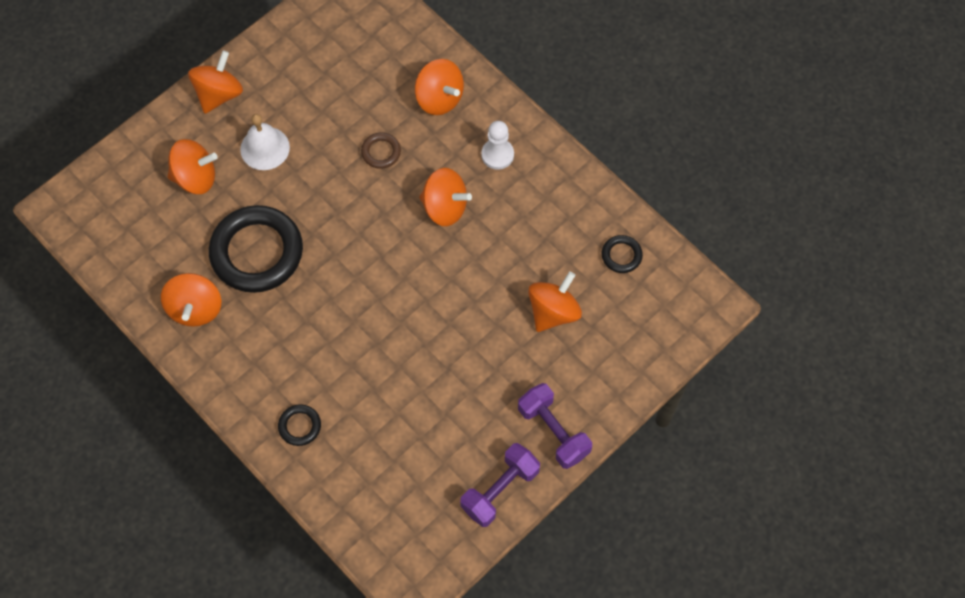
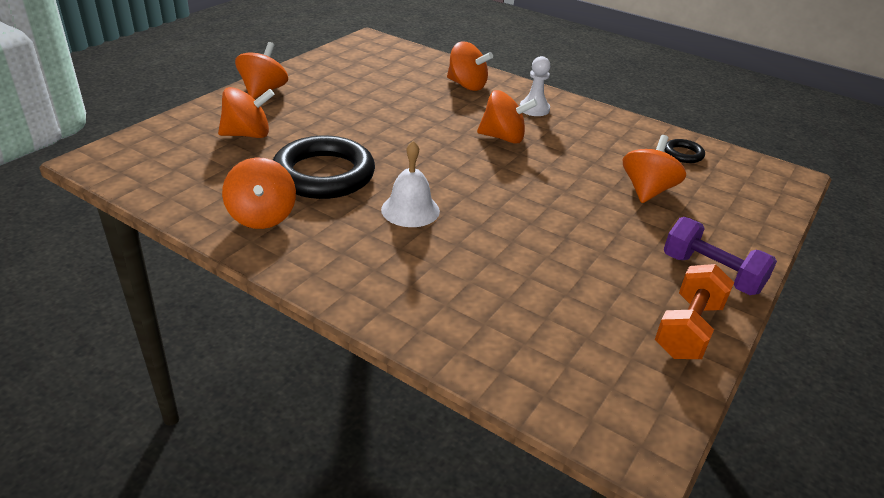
camera: 15 degrees left, 30 degrees down
white bell [240,114,290,170] -> white bell moved to [381,141,440,227]
black ring [278,404,321,446] -> none
brown ring [361,132,401,169] -> none
purple dumbbell [460,443,540,527] -> orange dumbbell [655,264,734,359]

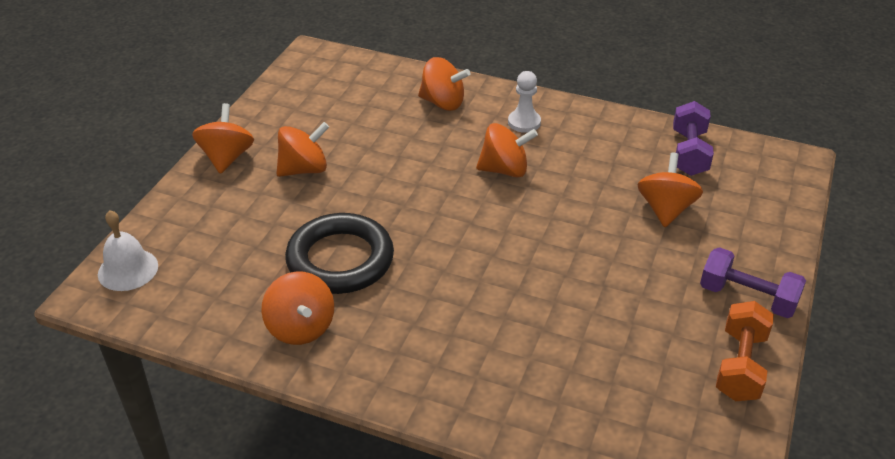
camera: 10 degrees left, 5 degrees up
orange spinning top [218,87,275,138] -> orange spinning top moved to [276,122,329,177]
white bell [381,141,440,227] -> white bell moved to [98,210,158,291]
black ring [664,139,705,163] -> purple dumbbell [673,101,714,176]

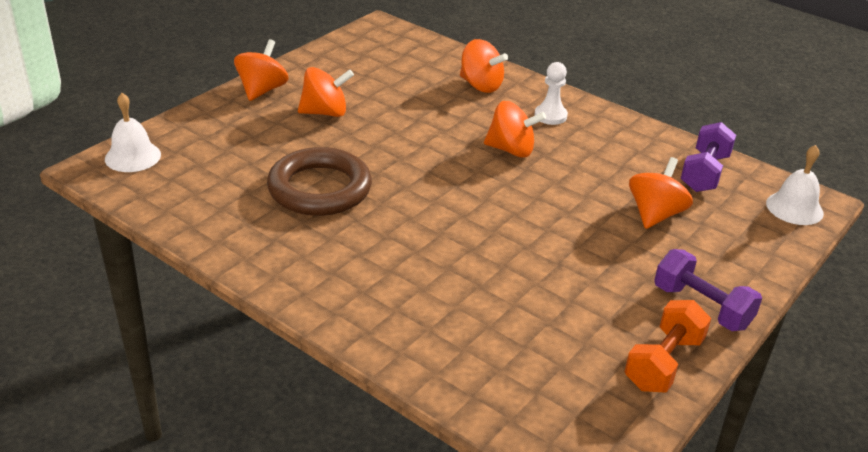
camera: 15 degrees right, 5 degrees down
orange spinning top [261,271,334,345] -> none
black ring [285,213,394,294] -> brown ring [267,147,372,216]
none -> white bell [766,145,824,225]

